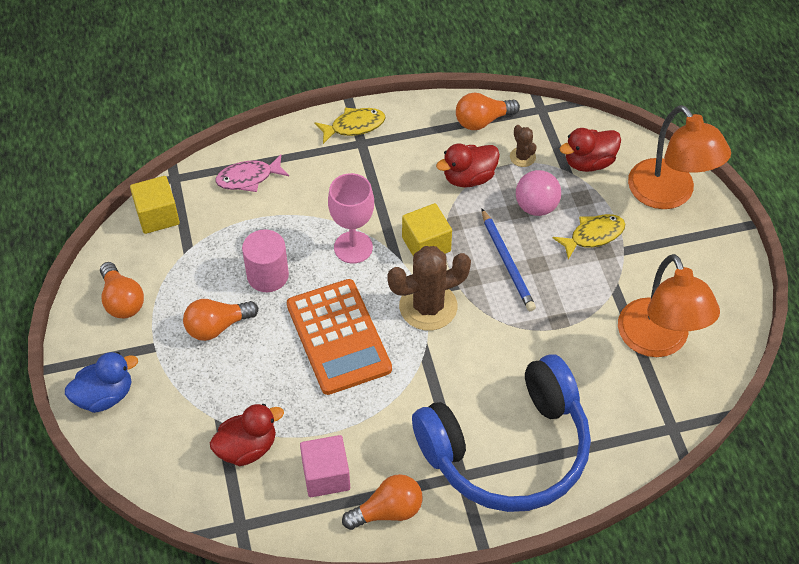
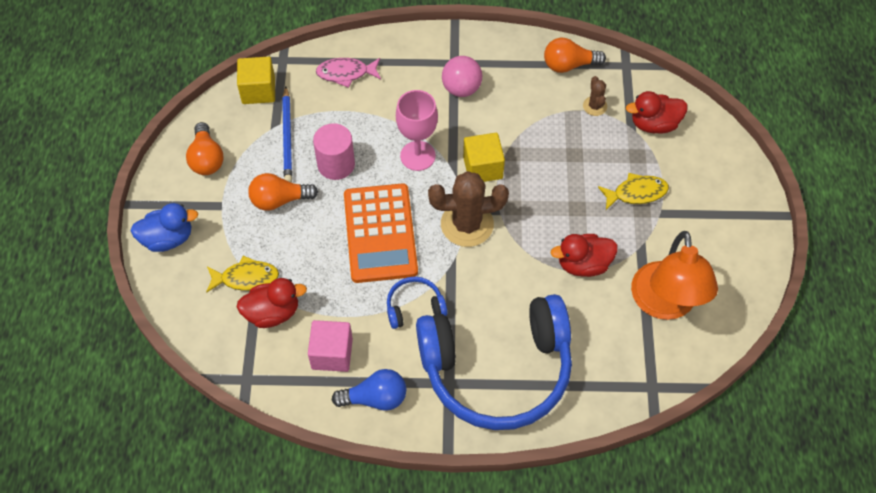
camera: 15 degrees right, 5 degrees up
yellow fish [315,108,386,144] -> yellow fish moved to [206,256,279,293]
orange light bulb [342,474,422,530] -> blue light bulb [332,369,406,411]
red duck [436,144,500,188] -> red duck moved to [551,234,618,277]
blue pencil [481,208,536,311] -> blue pencil moved to [282,86,292,182]
pink ball [516,170,561,216] -> pink ball moved to [442,56,482,97]
orange lamp [628,105,731,209] -> none
none -> blue headphones [387,277,447,329]

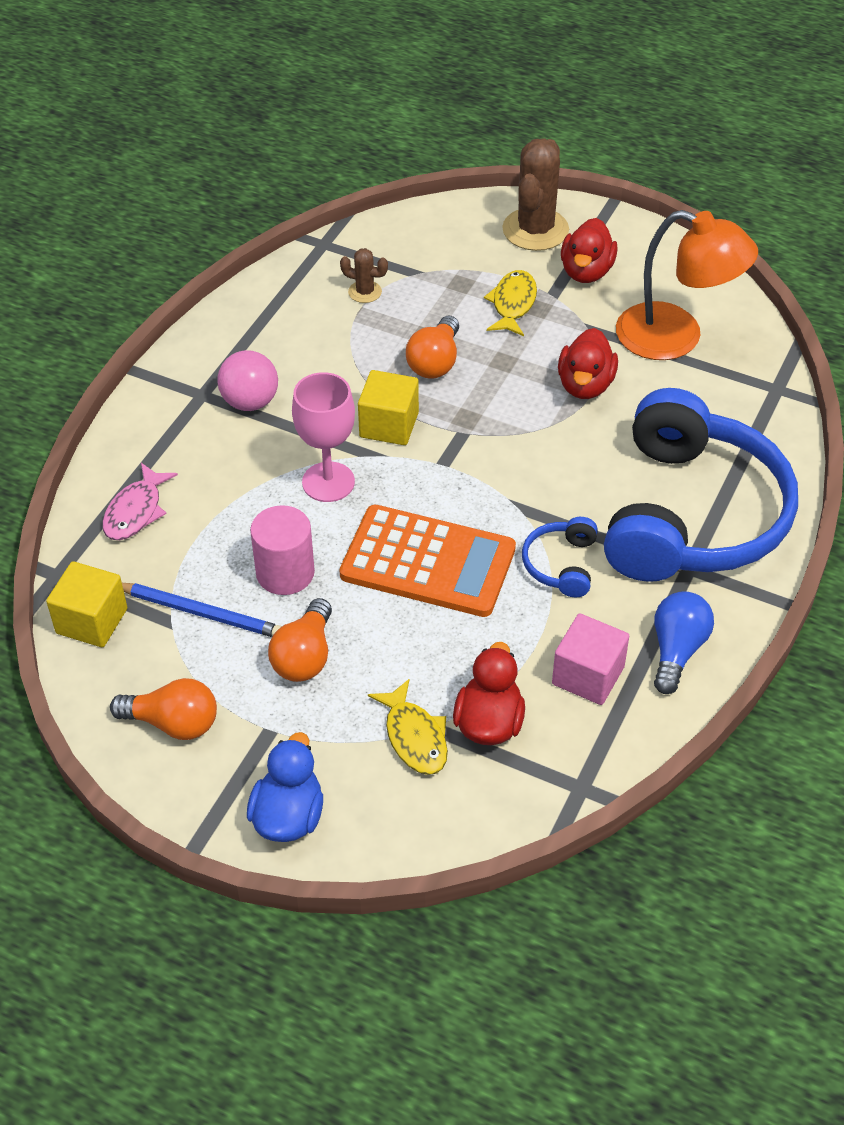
camera: 65 degrees left, 10 degrees down
yellow fish [206,256,279,293] -> yellow fish turned 135 degrees clockwise [368,679,448,775]
brown cactus [428,171,509,247] -> brown cactus moved to [502,138,569,251]
orange light bulb [544,38,606,73] -> orange light bulb moved to [406,316,459,379]
red duck [626,91,688,134] -> red duck moved to [561,218,618,283]

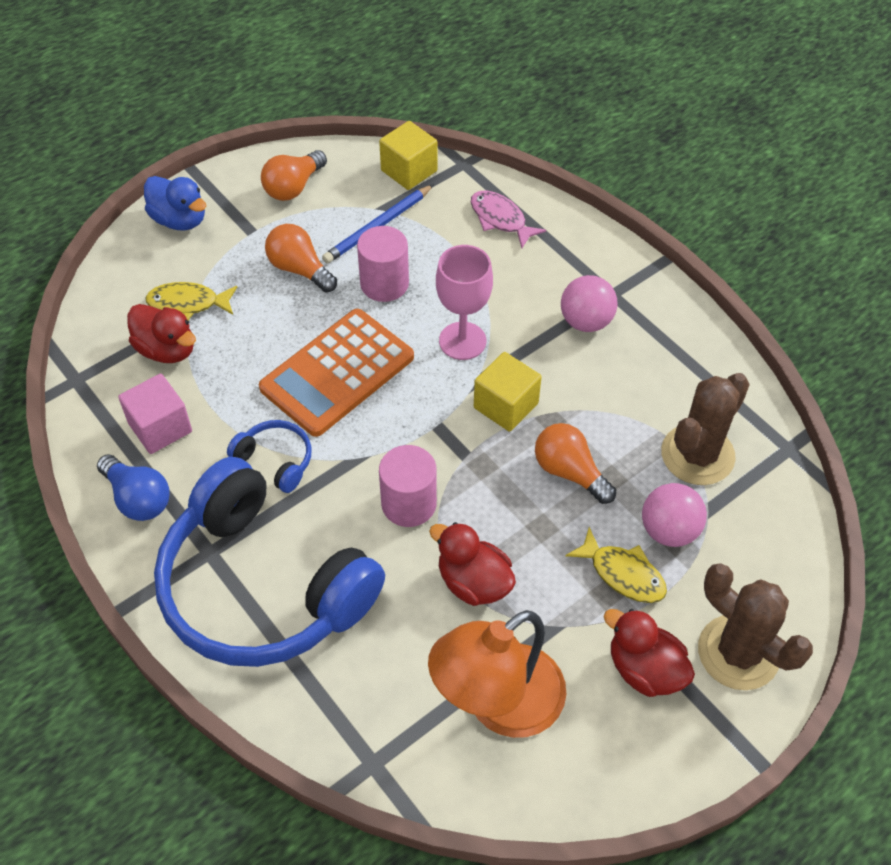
camera: 115 degrees right, 5 degrees up
brown cactus [340,248,388,303] -> brown cactus [661,373,750,485], size x2.05
none -> pink cylinder [379,445,437,527]
none -> pink ball [642,483,707,547]

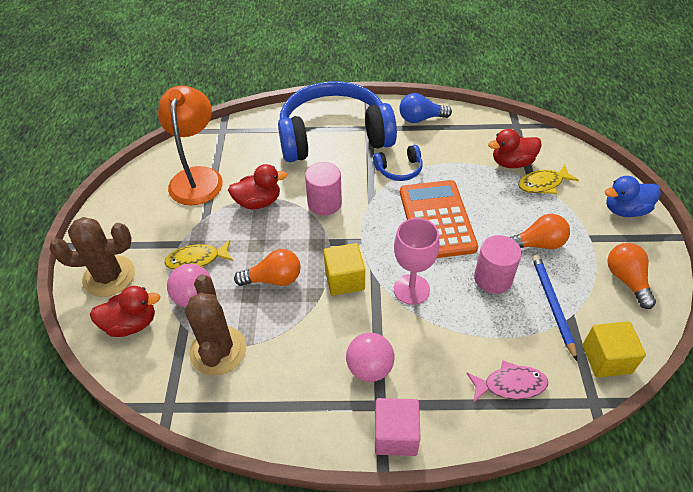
camera: 130 degrees right, 5 degrees down
pink cube [118,374,192,454] -> pink cube moved to [375,398,421,456]
yellow fish [146,282,237,320] -> yellow fish turned 150 degrees counterclockwise [518,165,579,194]
red duck [604,609,695,697] -> red duck moved to [90,286,160,337]

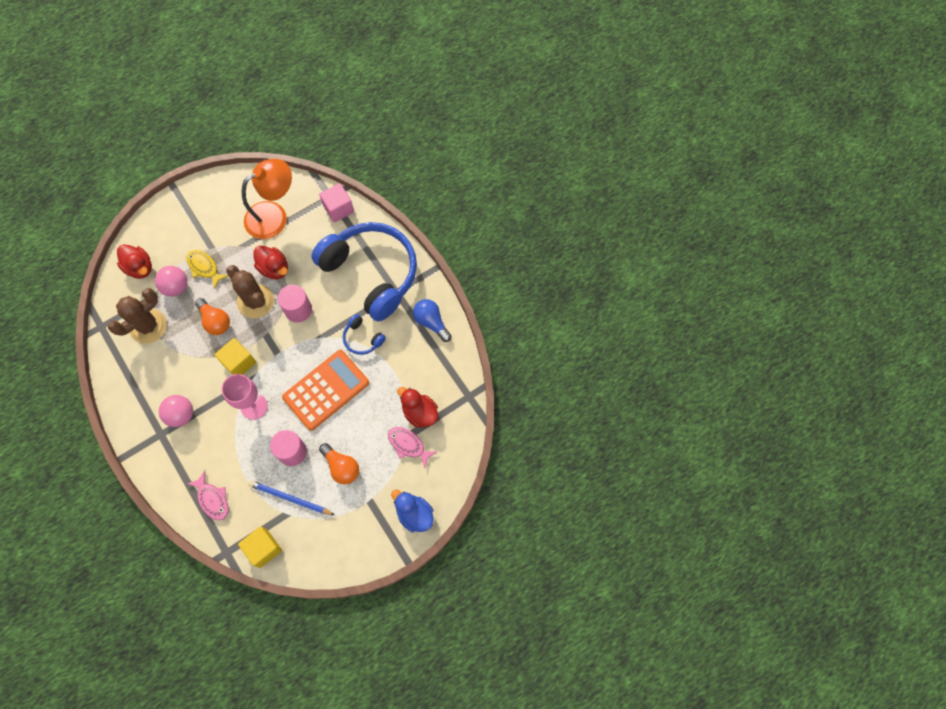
camera: 55 degrees right, 20 degrees up
brown cactus [49,217,135,297] -> brown cactus moved to [226,265,274,318]
pink cube [375,398,421,456] -> pink cube moved to [319,183,354,223]
yellow fish [518,165,579,194] -> pink fish [388,427,437,468]
blue pencil [532,254,577,361] -> blue pencil turned 120 degrees counterclockwise [248,480,335,515]
orange light bulb [607,243,656,309] -> none

